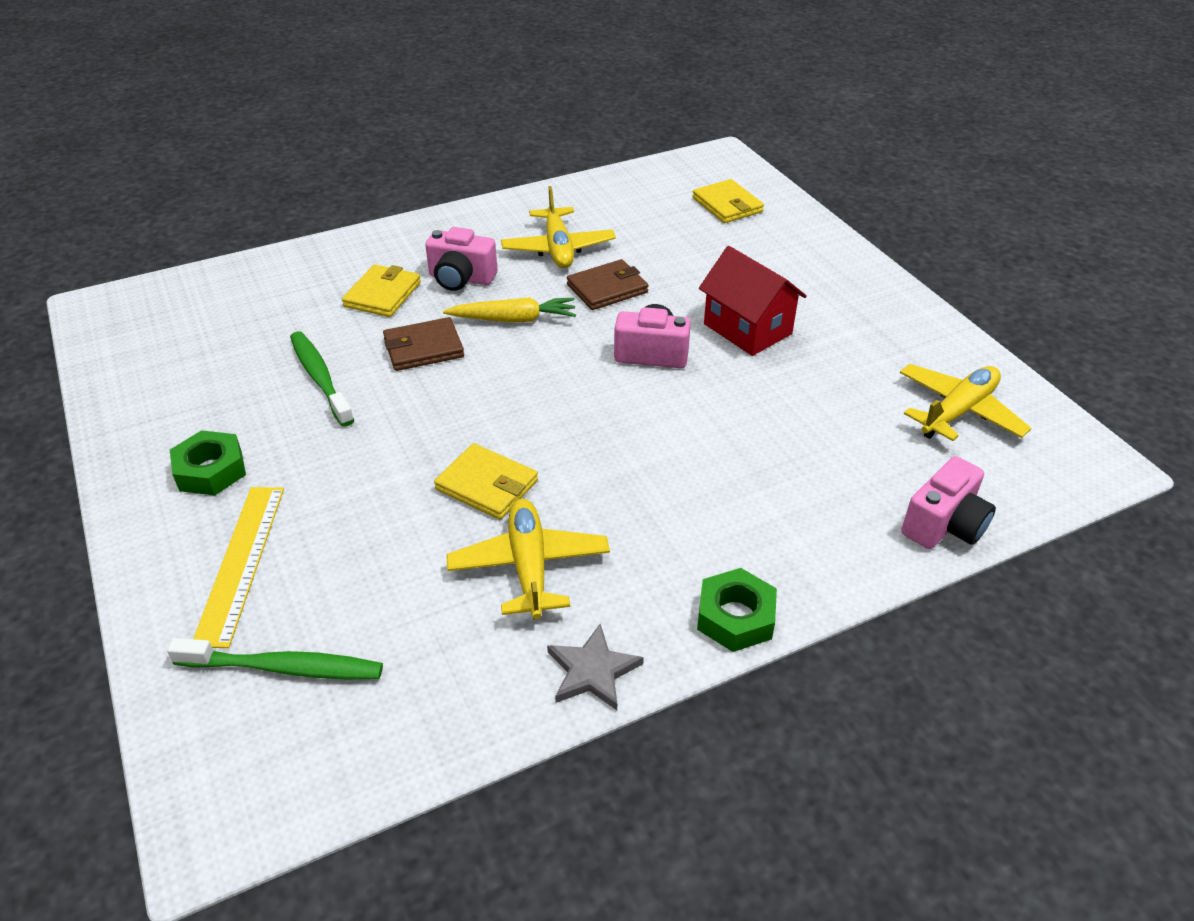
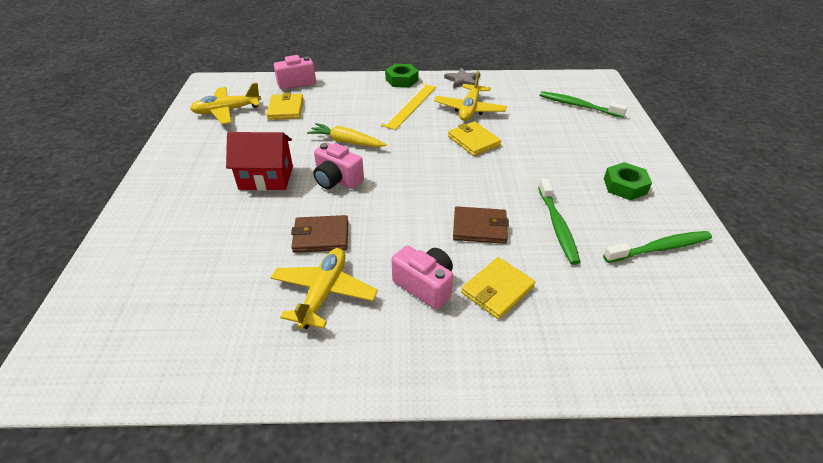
camera: 155 degrees left, 0 degrees up
yellow ruler [193,487,284,648] -> yellow ruler moved to [381,84,436,130]
yellow carrot [443,297,576,323] -> yellow carrot moved to [307,123,387,147]
yellow wallet [692,179,764,223] -> yellow wallet moved to [266,92,304,120]
red house [699,246,807,356] -> red house turned 75 degrees counterclockwise [226,132,293,191]
none -> green toothbrush [603,231,712,263]

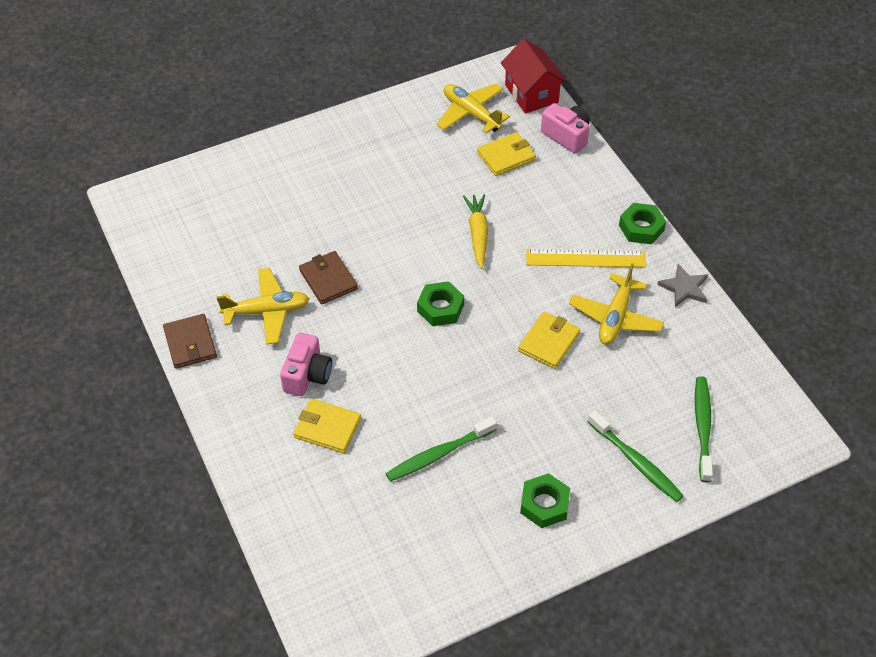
camera: 65 degrees right, 10 degrees up
red house [226,132,293,191] -> red house moved to [501,39,566,113]
pink camera [313,143,364,189] -> none
yellow plane [434,71,507,121] -> yellow plane turned 60 degrees counterclockwise [569,263,664,345]
brown wallet [453,206,509,244] -> brown wallet moved to [163,314,217,369]
green toothbrush [603,231,712,263] -> green toothbrush moved to [588,410,684,502]
none -> green nut [417,281,464,326]

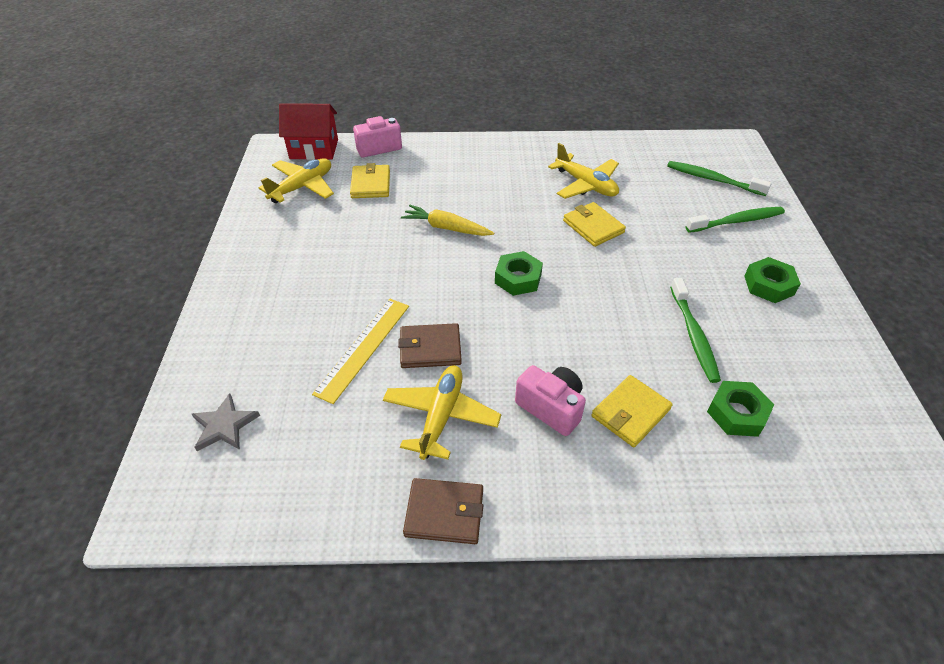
camera: 65 degrees left, 5 degrees down
yellow plane [436,84,510,134] -> yellow plane turned 150 degrees clockwise [259,158,334,203]
yellow ruler [526,249,646,267] -> yellow ruler moved to [312,299,409,404]
green nut [619,203,666,244] -> green nut moved to [707,381,774,437]
grey star [657,264,708,307] -> grey star moved to [192,393,260,451]

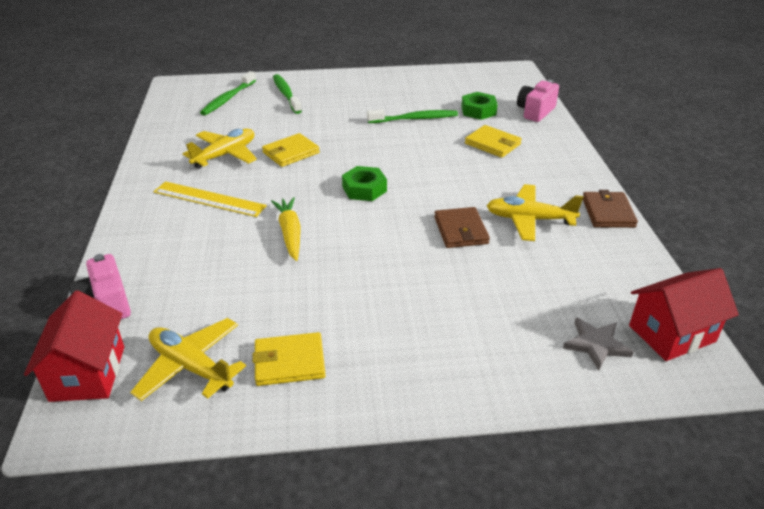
camera: 95 degrees left, 10 degrees down
yellow ruler [312,299,409,404] -> yellow ruler moved to [154,181,267,217]
yellow wallet [350,163,390,198] -> yellow wallet moved to [252,332,326,386]
yellow carrot [401,205,494,236] -> yellow carrot turned 150 degrees clockwise [271,197,301,261]
pink camera [515,365,586,436] -> pink camera moved to [517,80,559,122]
green nut [744,257,801,303] -> none
none -> red house [629,268,739,361]

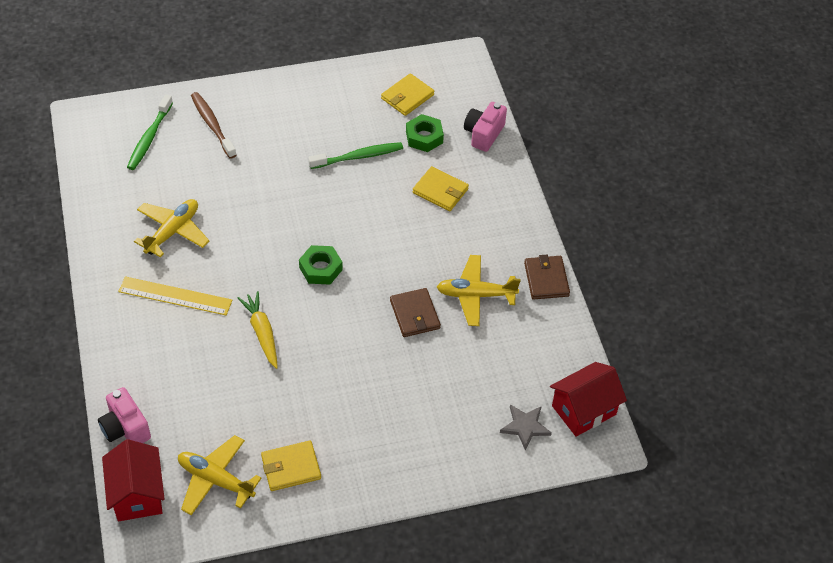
camera: 10 degrees left, 15 degrees up
yellow wallet [262,133,320,167] -> yellow wallet moved to [381,73,434,116]
green toothbrush [273,74,302,114] -> brown toothbrush [191,92,236,159]

